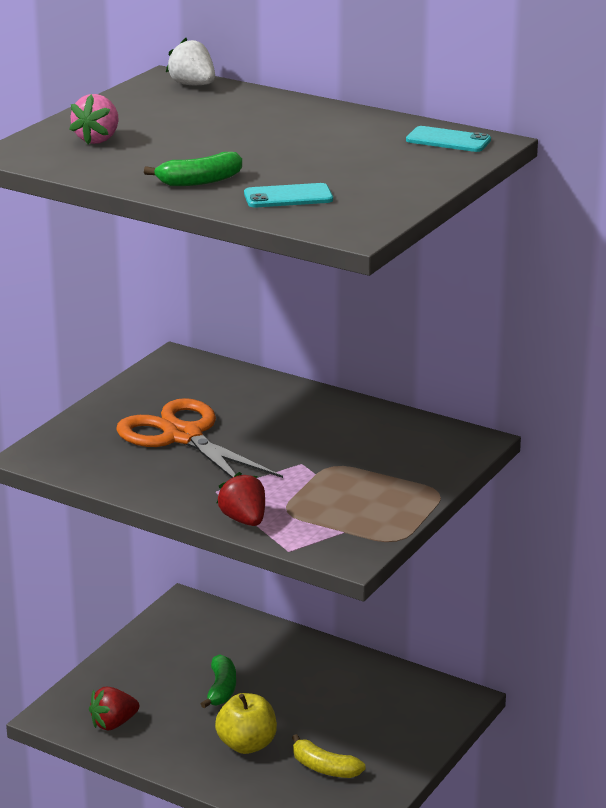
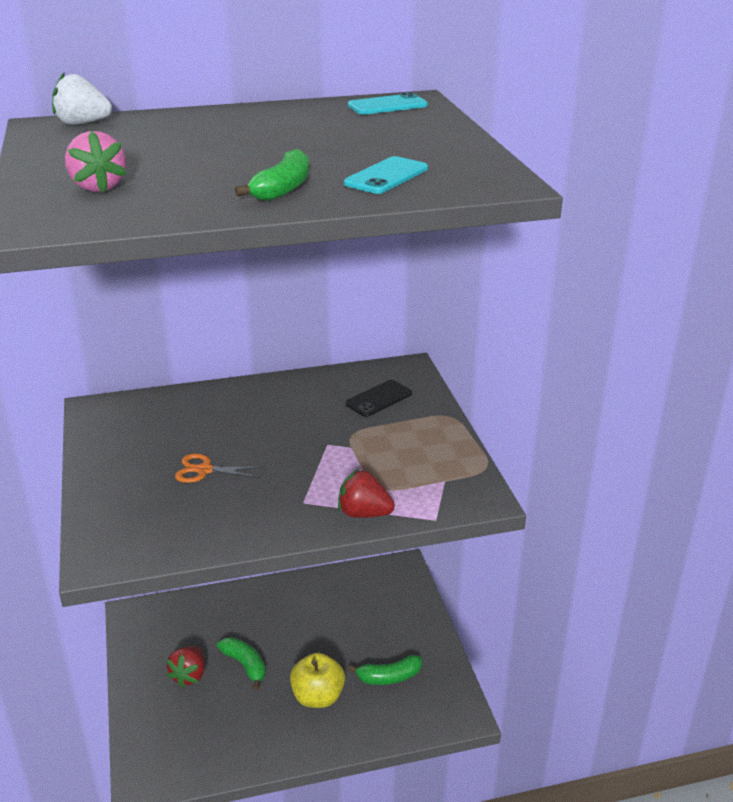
camera: 45 degrees left, 5 degrees up
red strawberry [89,687,139,730] -> red strawberry moved to [166,646,205,688]
orange scissors [116,398,283,478] -> orange scissors [175,453,264,483], size x0.45
yellow banana [292,734,366,778] -> green banana [348,655,422,685]
none -> black phone [345,380,412,417]

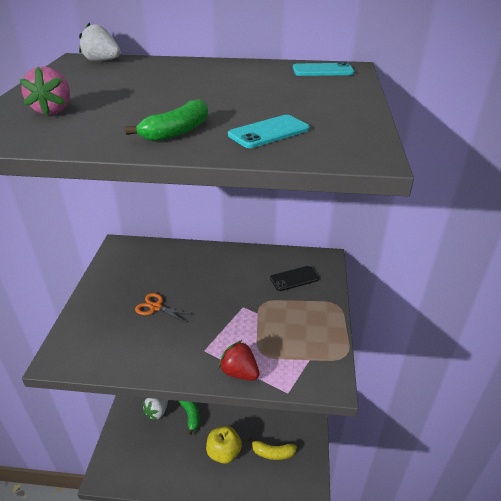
camera: 20 degrees right, 5 degrees up
red strawberry [166,646,205,688] -> white strawberry [143,398,168,420]
green banana [348,655,422,685] -> yellow banana [248,438,297,460]

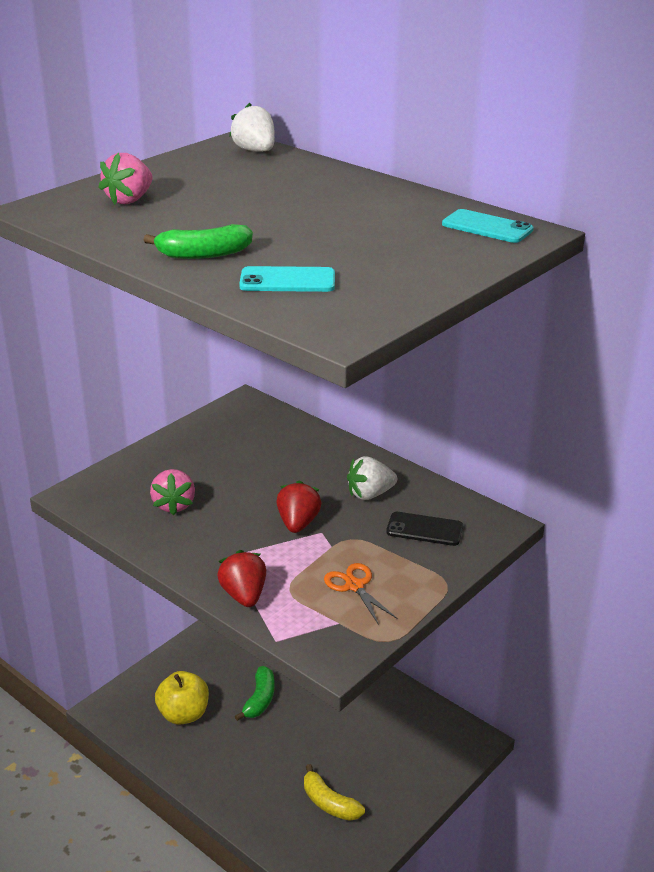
camera: 35 degrees right, 5 degrees down
orange scissors [135,293,193,323] -> orange scissors moved to [324,563,398,625]
white strawberry [143,398,168,420] -> white strawberry moved to [347,456,397,500]
yellow apple [206,426,242,464] -> yellow apple moved to [155,671,209,725]
none -> pink strawberry [150,469,195,515]
none -> red strawberry [276,480,322,533]

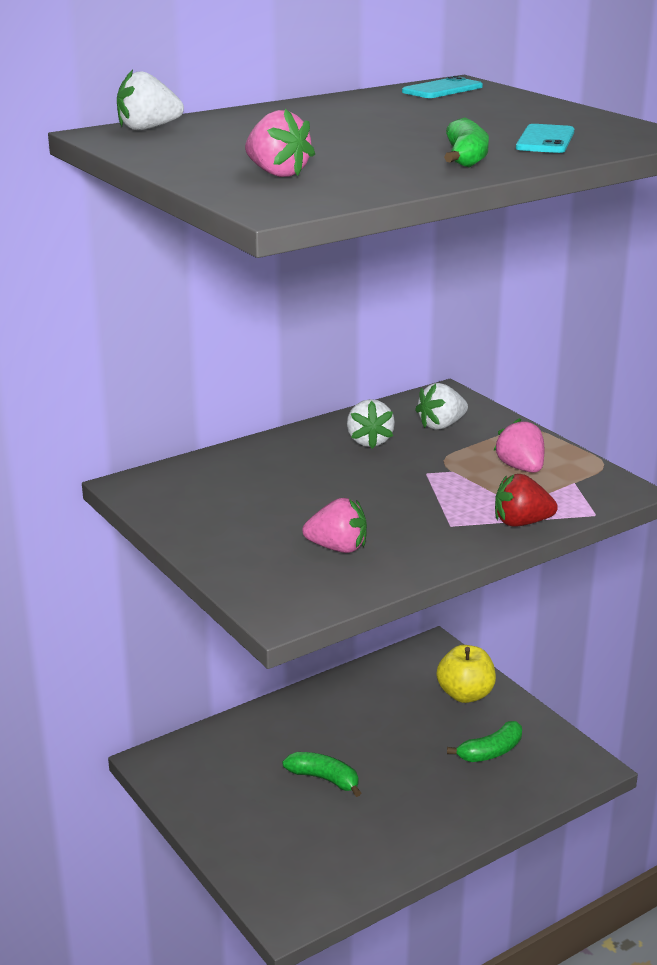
camera: 75 degrees left, 5 degrees down
yellow apple [155,671,209,725] -> yellow apple moved to [436,645,496,703]
red strawberry [276,480,322,533] -> none
yellow banana [304,764,365,821] -> green banana [447,721,522,762]
orange scissors [324,563,398,625] -> pink strawberry [493,418,544,473]
black phone [386,512,463,546] -> white strawberry [415,383,468,430]

